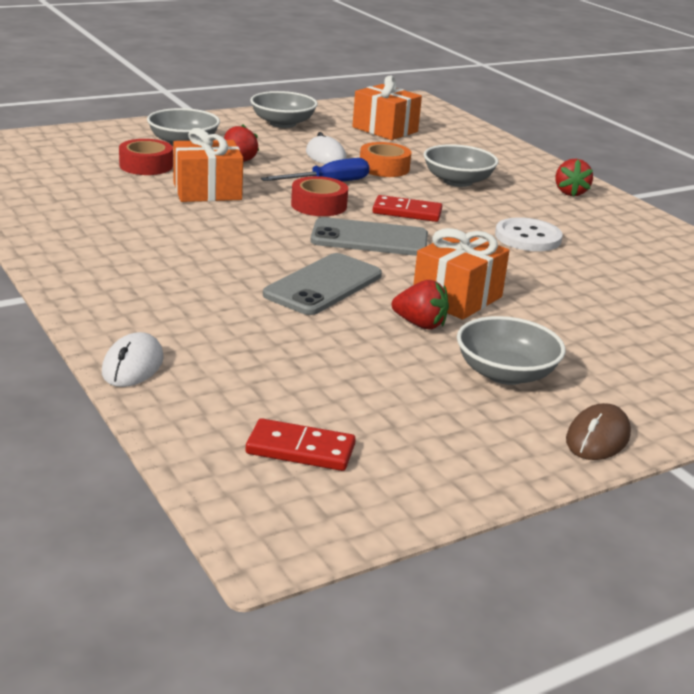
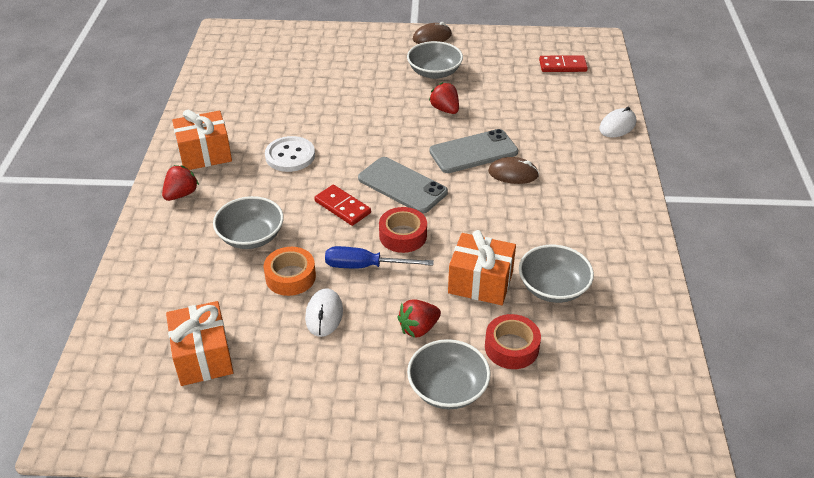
camera: 145 degrees left, 15 degrees up
red domino [246,418,356,471] -> red domino turned 45 degrees counterclockwise [539,55,588,72]
grey bowl [250,91,318,128] -> grey bowl moved to [519,245,594,303]
orange gift [414,228,510,320] -> orange gift moved to [172,110,232,170]
none -> brown mouse [488,157,539,184]

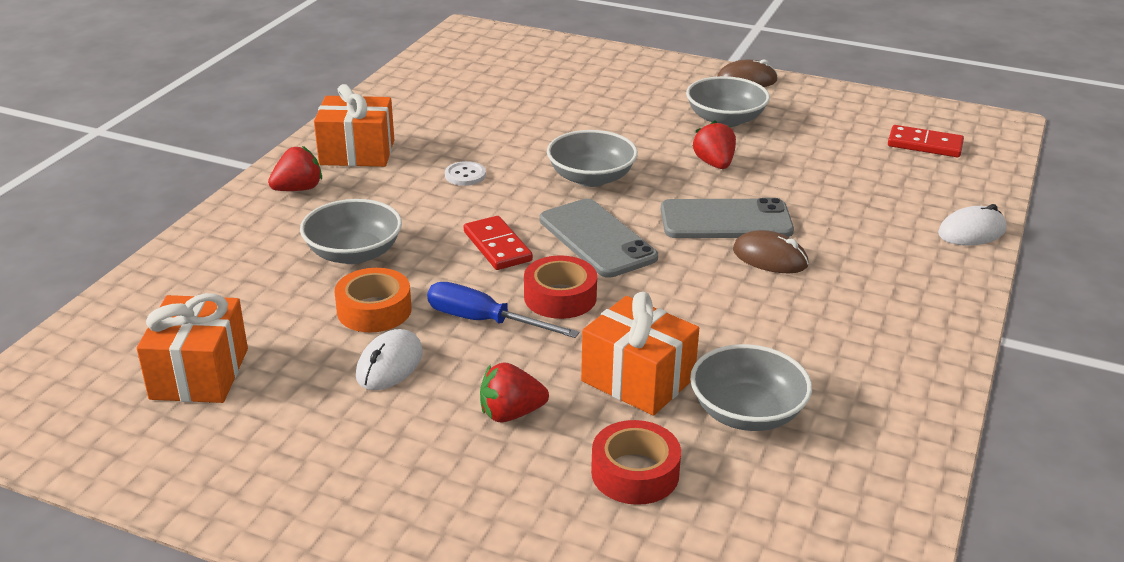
camera: 20 degrees right, 10 degrees down
white button [265,136,315,172] -> white button [445,161,486,186], size x0.57
grey bowl [407,339,491,409] -> grey bowl moved to [547,130,638,187]

